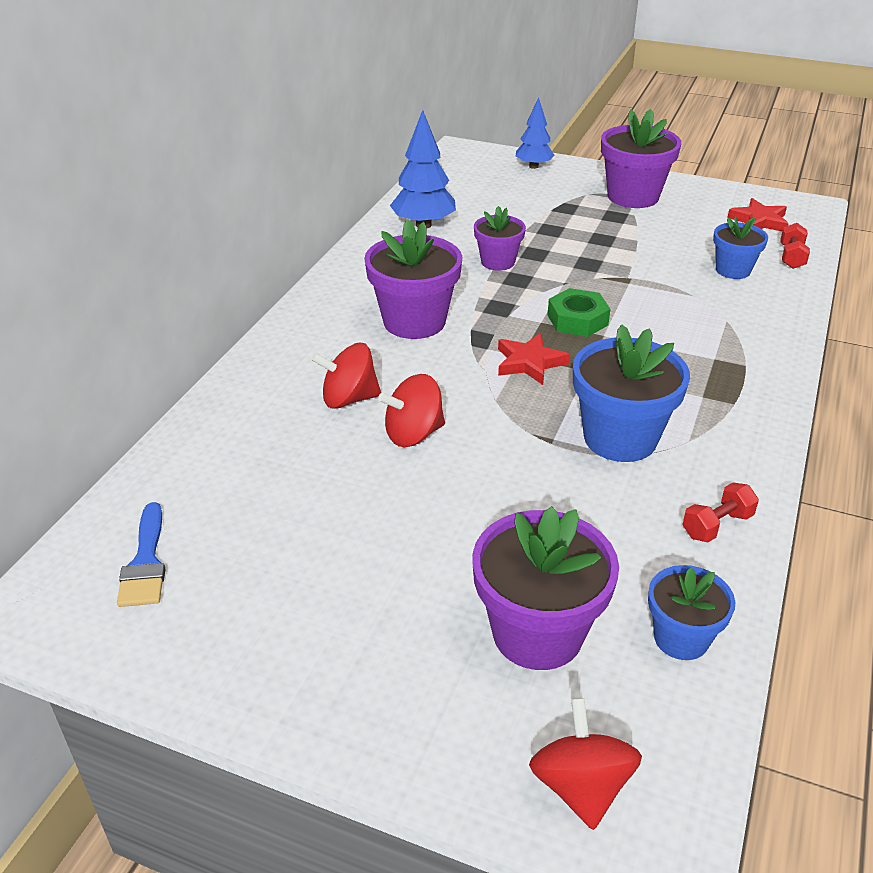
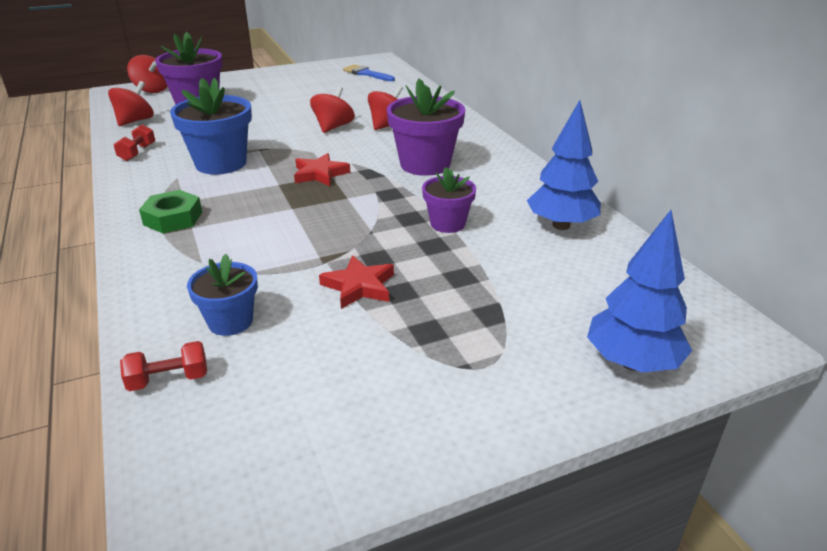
camera: 135 degrees right, 5 degrees down
blue tree [516,97,555,169] -> blue tree [587,210,692,373], size x1.51
green nut [547,288,611,337] -> green nut moved to [139,190,202,233]
purple flower pot [601,109,681,208] -> none
blue flower pot [648,565,735,660] -> red spinning top [108,81,154,126]
red star [727,198,789,231] -> red star moved to [319,255,394,309]
red dumbbell [780,223,810,269] -> red dumbbell turned 75 degrees counterclockwise [120,341,207,391]

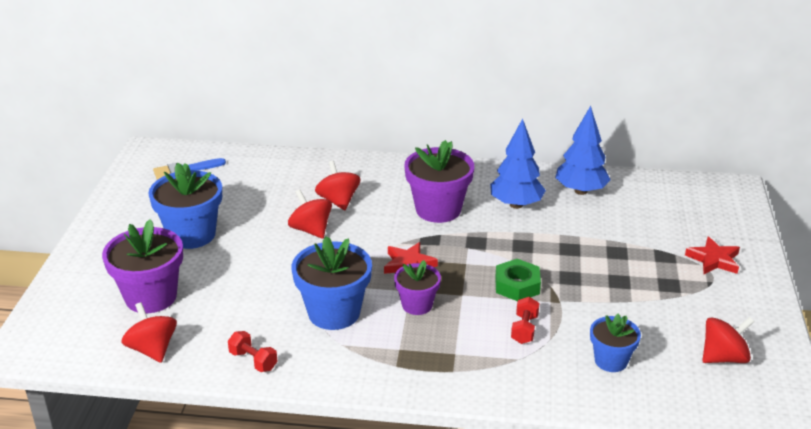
camera: 60 degrees left, 0 degrees up
red dumbbell [120,341,207,391] -> red dumbbell moved to [511,297,539,344]
red spinning top [127,55,168,93] -> red spinning top moved to [702,317,754,363]
green nut [139,190,202,233] -> green nut moved to [495,259,541,301]
red star [319,255,394,309] -> red star moved to [685,237,740,274]
purple flower pot [422,167,476,233] -> purple flower pot moved to [394,260,441,315]
blue tree [587,210,692,373] -> blue tree moved to [490,118,546,209]
none -> blue flower pot [148,163,222,249]

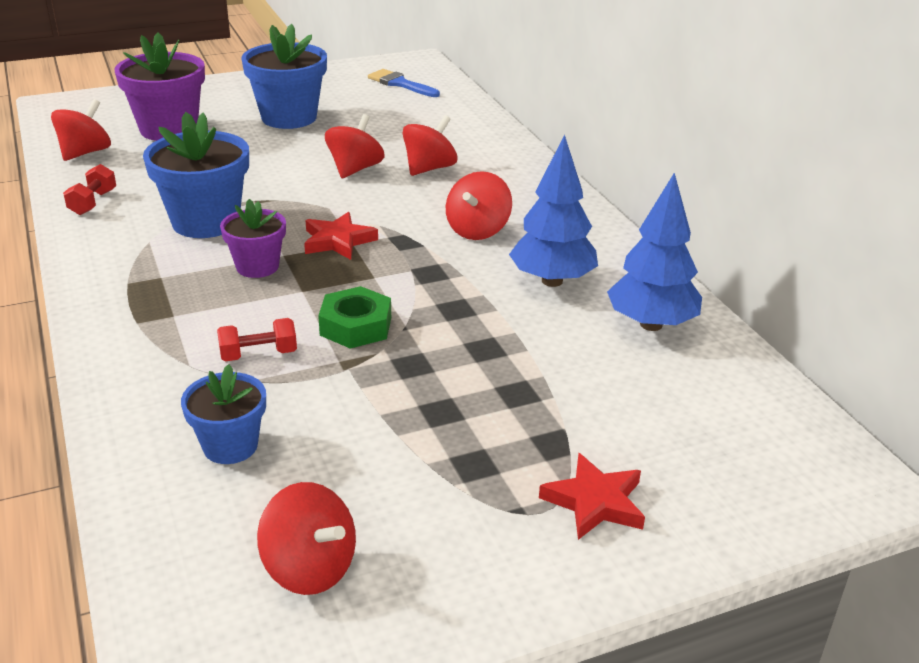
camera: 60 degrees right, 0 degrees up
purple flower pot [404,140,474,223] -> red spinning top [446,171,512,240]

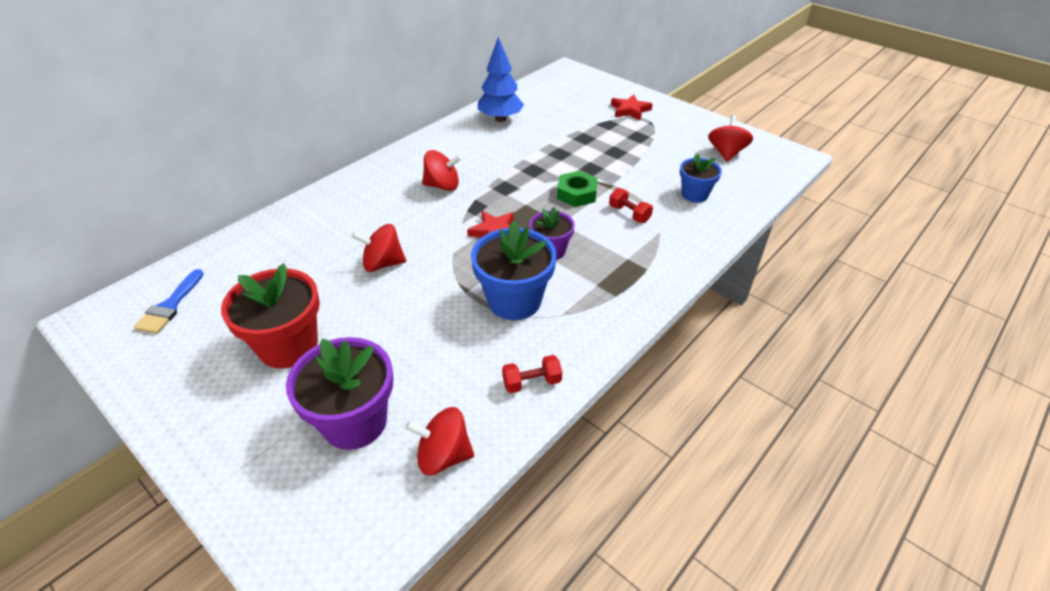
camera: 115 degrees left, 10 degrees up
blue flower pot [242,24,327,129] -> red flower pot [221,263,320,369]
red spinning top [403,115,458,176] -> none
blue tree [509,135,598,287] -> none

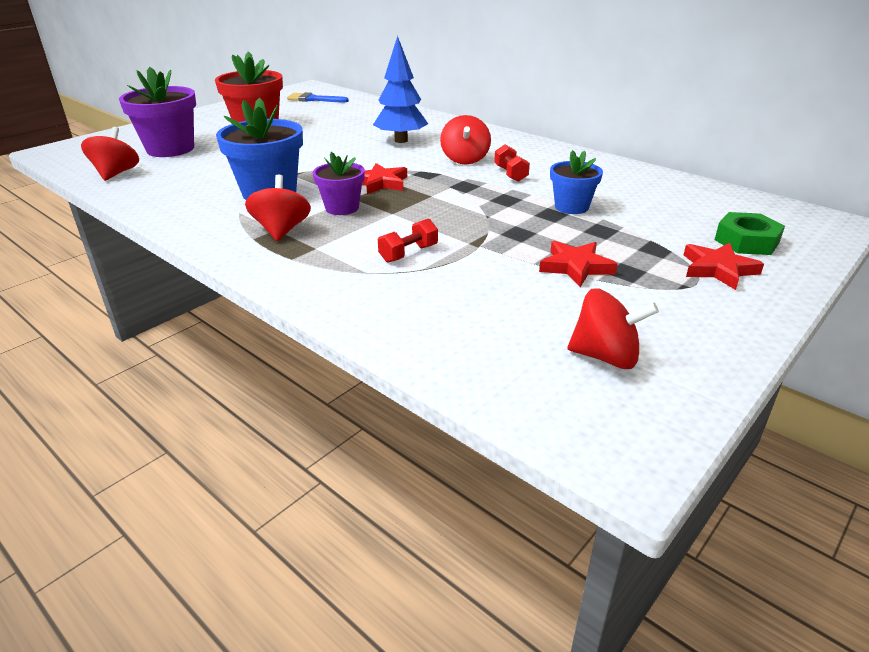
camera: 90 degrees right, 10 degrees down
red spinning top [352,224,406,272] -> red spinning top moved to [245,175,311,241]
blue tree [478,37,524,122] -> blue tree moved to [373,36,428,143]
red dumbbell [502,355,562,393] -> red dumbbell moved to [494,145,530,182]
green nut [557,171,598,207] -> green nut moved to [715,212,785,255]
blue flower pot [680,154,722,203] -> blue flower pot moved to [550,150,603,214]
none -> red star [539,241,618,287]

